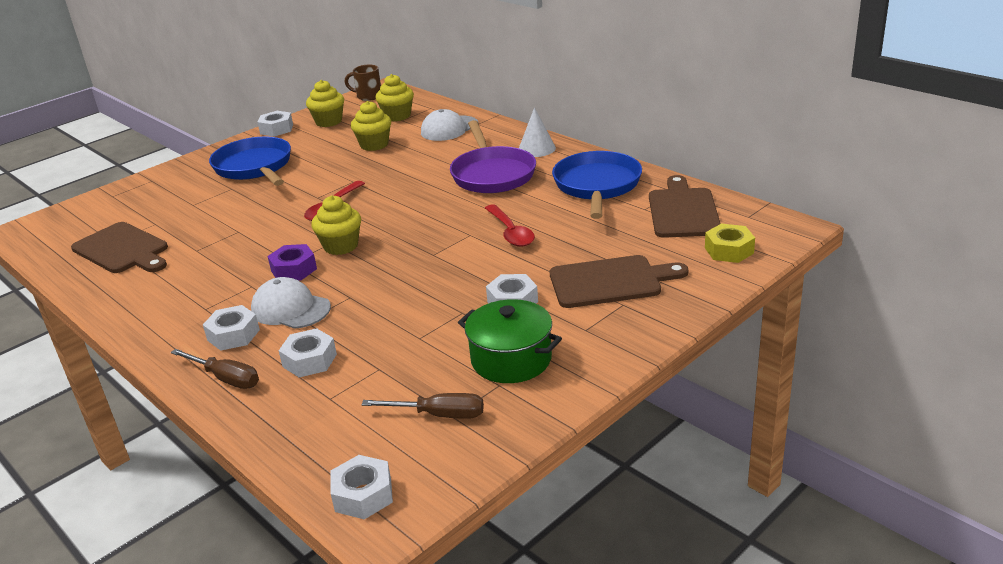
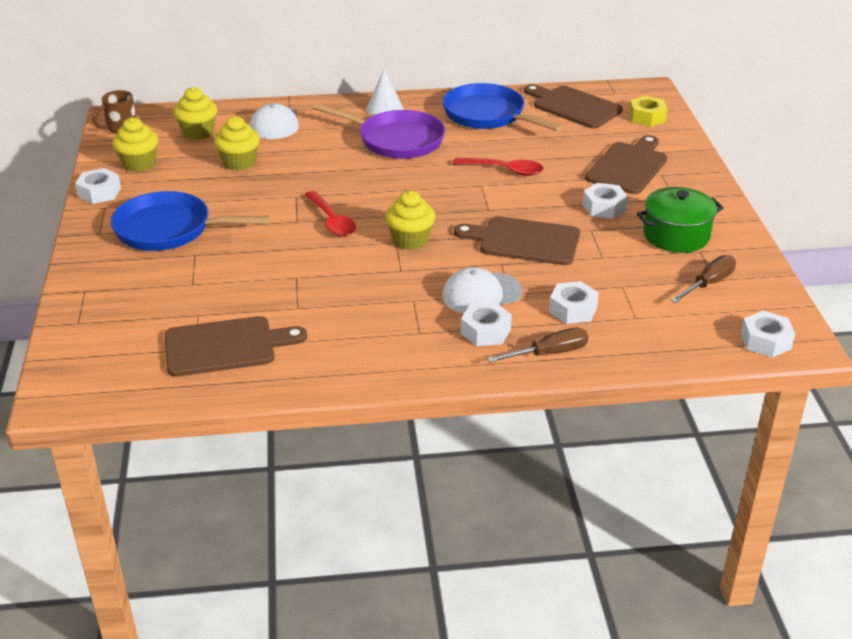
camera: 55 degrees left, 5 degrees up
purple nut [268,244,317,281] -> none
none -> brown cutting board [454,216,580,265]

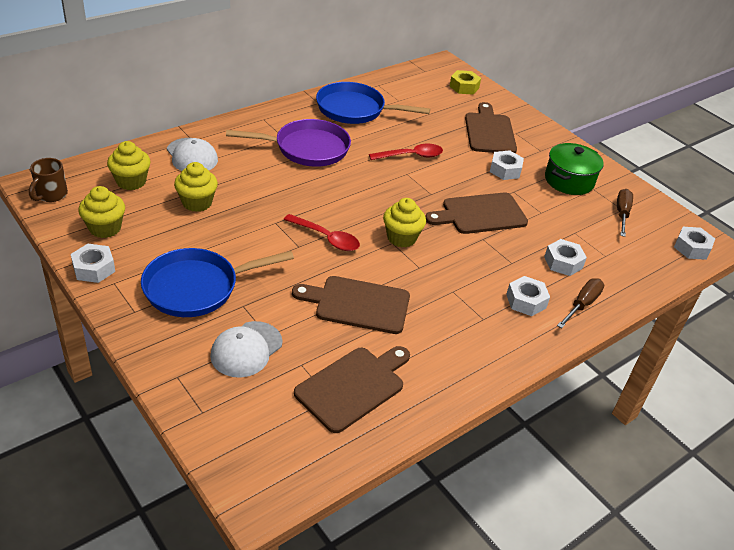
camera: 35 degrees left, 5 degrees up
white cone [366,69,403,116] -> none
white cap [442,267,522,314] -> white cap moved to [210,321,282,378]
brown cutting board [524,84,623,129] -> brown cutting board moved to [292,276,410,334]

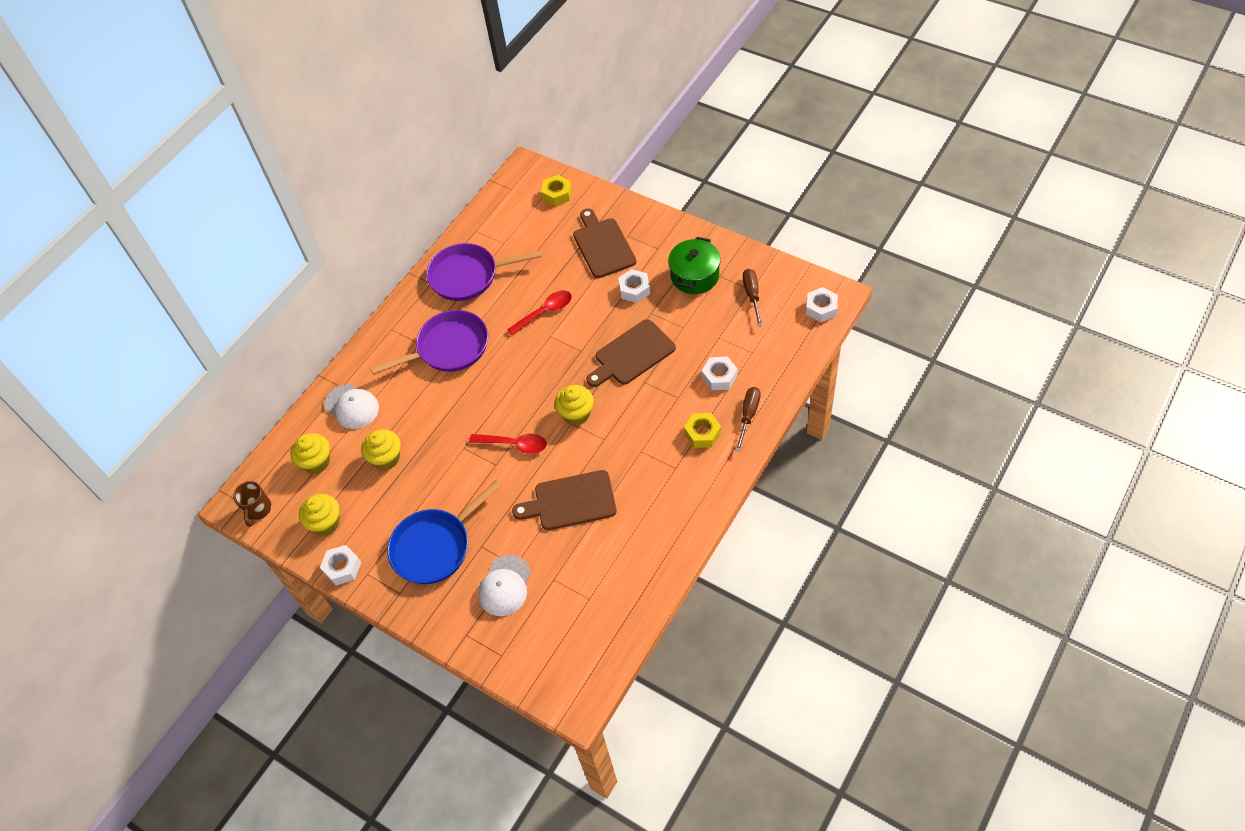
camera: 10 degrees left, 15 degrees up
brown cutting board [294,346,410,433] -> none
blue pan [316,82,430,124] -> purple pan [426,243,542,301]
white nut [506,276,550,316] -> yellow nut [684,413,721,448]

